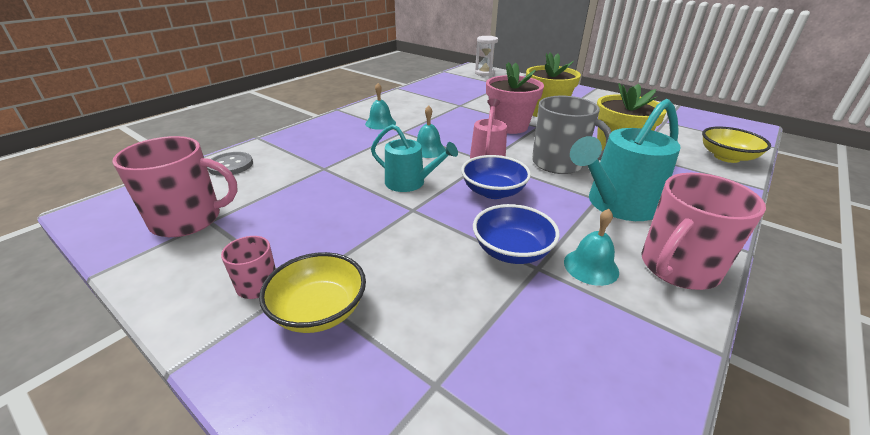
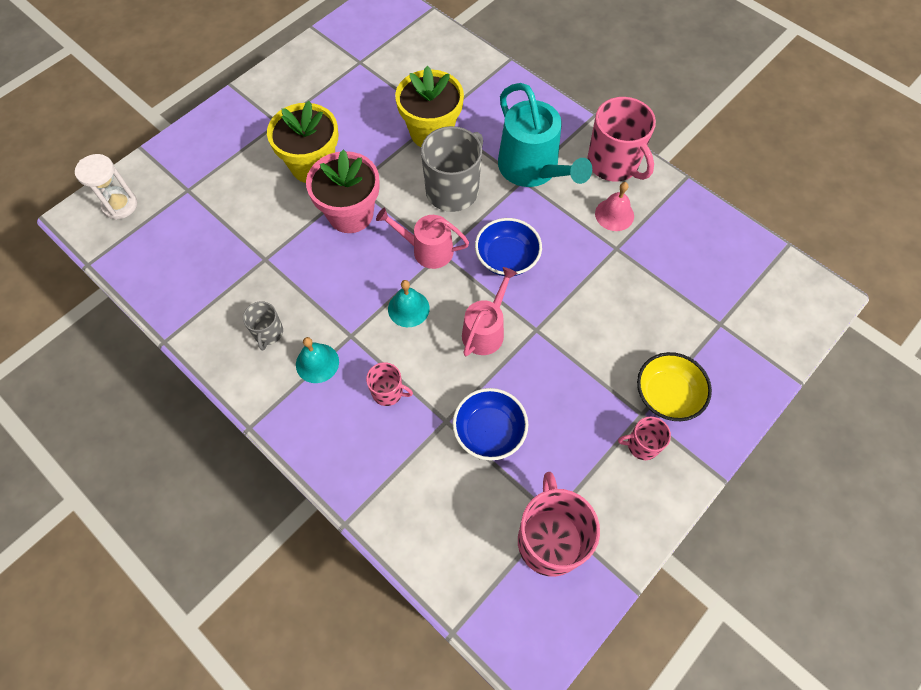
camera: 85 degrees left, 30 degrees up
grey button [207,152,253,176] -> none
turquoise watering can [371,124,458,192] -> pink watering can [462,267,518,356]
blue bowl [473,204,560,264] -> blue bowl moved to [453,388,528,460]
turquoise bell [564,209,619,286] -> pink bell [595,182,634,231]
yellow bowl [702,127,771,163] -> none
none -> grey mug [243,301,283,351]
none -> pink mug [366,362,413,406]

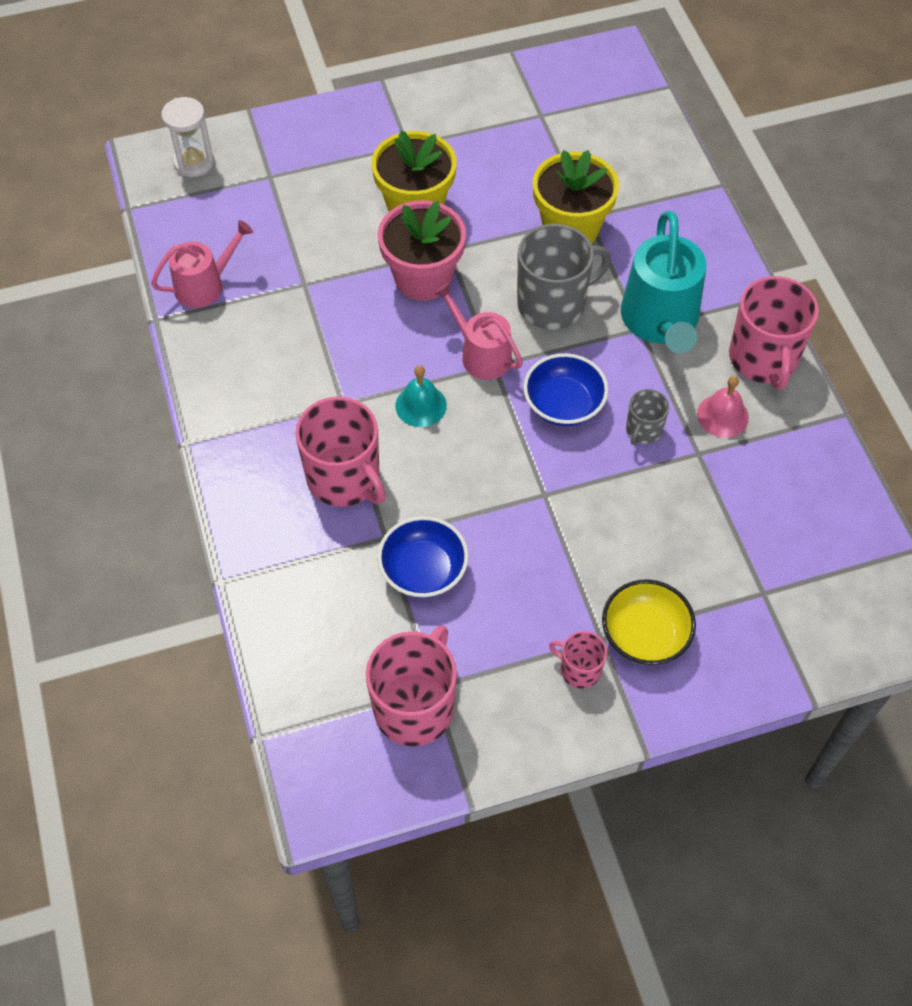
camera: 30 degrees right, 5 degrees down
grey mug [243,301,283,351] -> grey mug moved to [626,389,670,445]
turquoise bell [296,337,339,383] -> none
pink mug [366,362,413,406] -> pink mug [295,397,386,507], size x1.95
pink watering can [462,267,518,356] -> pink watering can moved to [151,220,253,308]

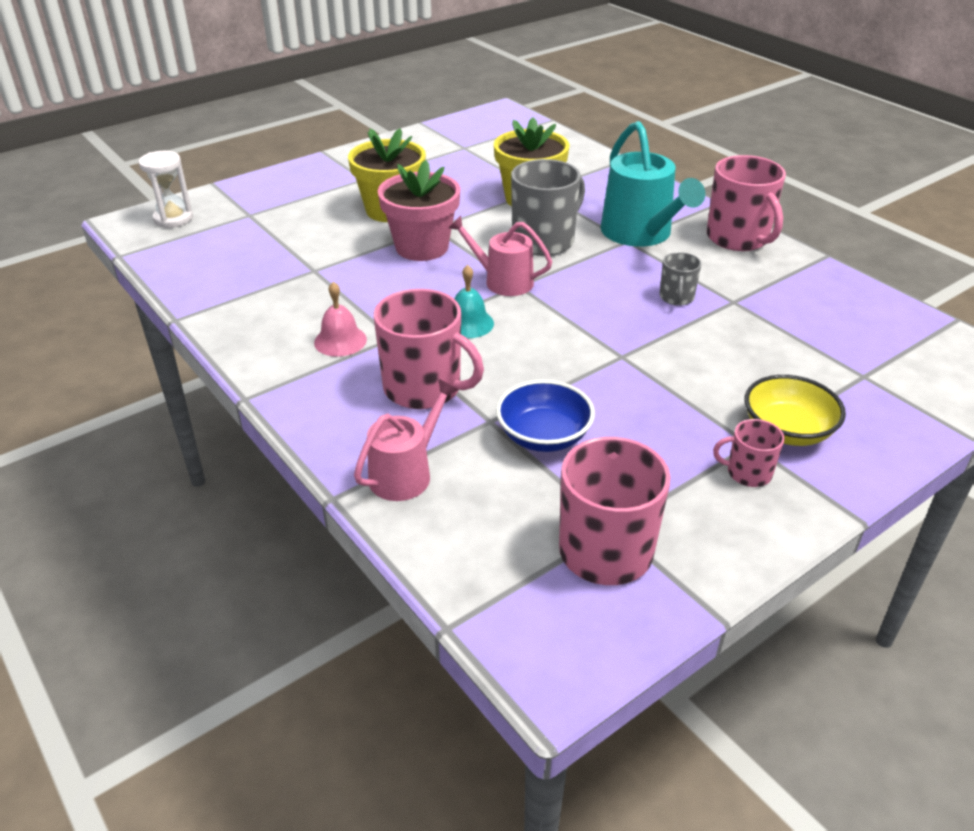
camera: 20 degrees left, 20 degrees down
pink watering can [151,220,253,308] -> pink watering can moved to [354,379,458,501]
blue bowl [523,353,608,426] -> none
pink bell [697,376,749,438] -> pink bell moved to [314,282,367,357]

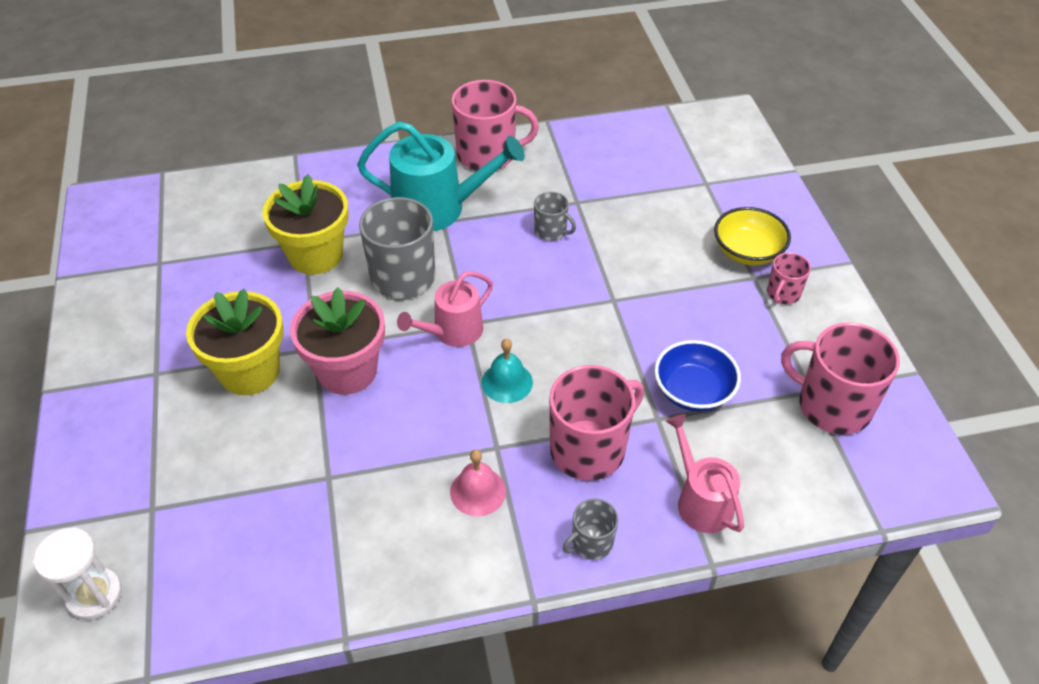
camera: 65 degrees left, 10 degrees up
none -> grey mug [563,498,619,560]

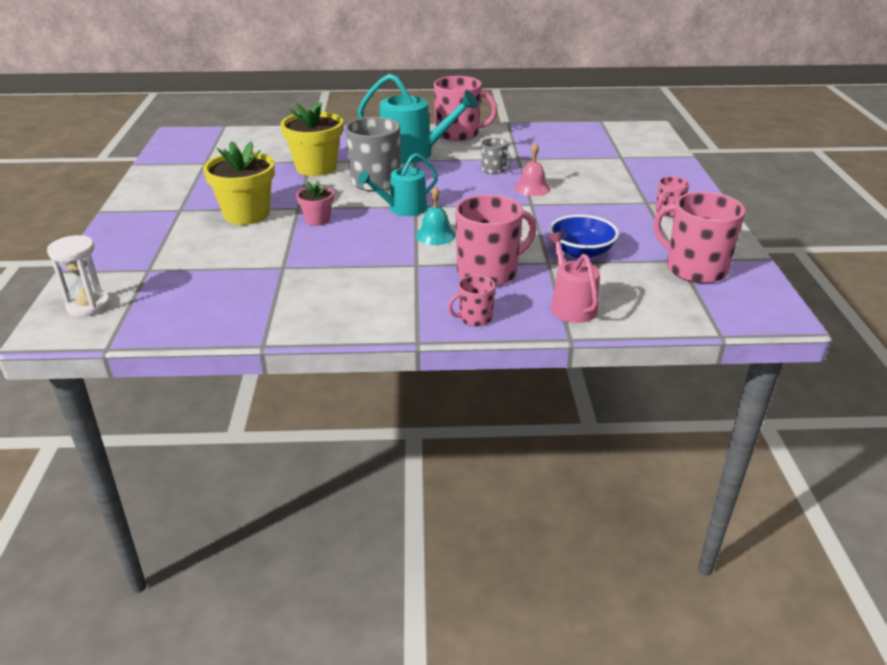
camera: 10 degrees right, 15 degrees down
pink flower pot [290,287,385,395] -> pink flower pot [296,181,334,226], size x0.54
pink watering can [397,271,493,347] -> turquoise watering can [358,153,438,216]
pink bell [450,450,506,516] -> pink bell moved to [514,143,550,196]
grey mug [563,498,619,560] -> pink mug [448,275,495,326]
yellow bowl [714,207,791,266] -> none

